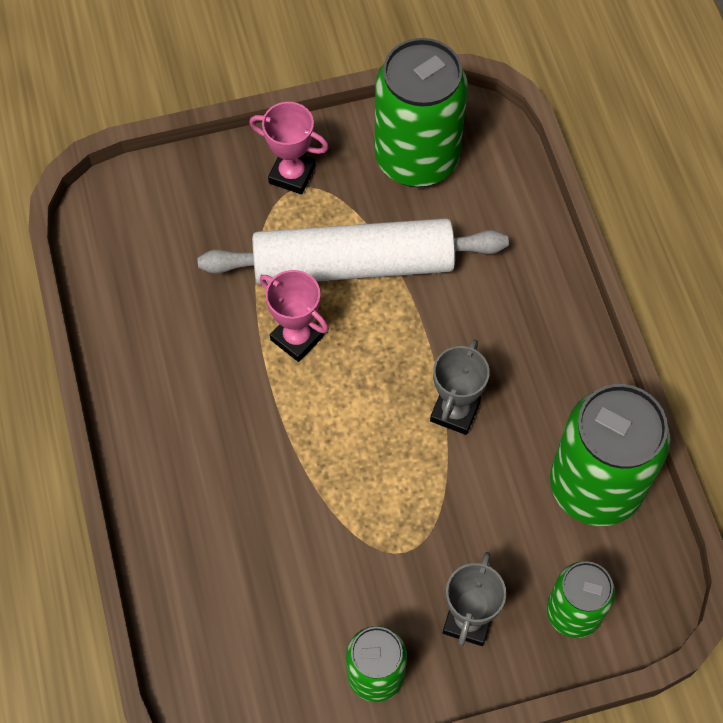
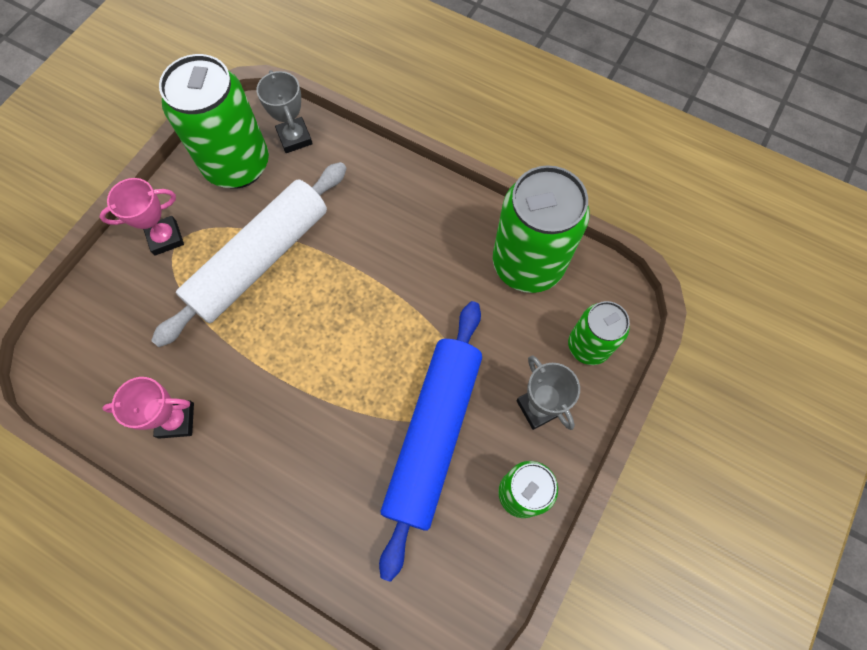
camera: 45 degrees left, 5 degrees up
pink trophy [260,270,329,362] -> pink trophy moved to [102,377,194,439]
grey trophy [430,339,490,435] -> grey trophy moved to [256,70,313,153]
none -> blue rolling pin [379,301,482,582]

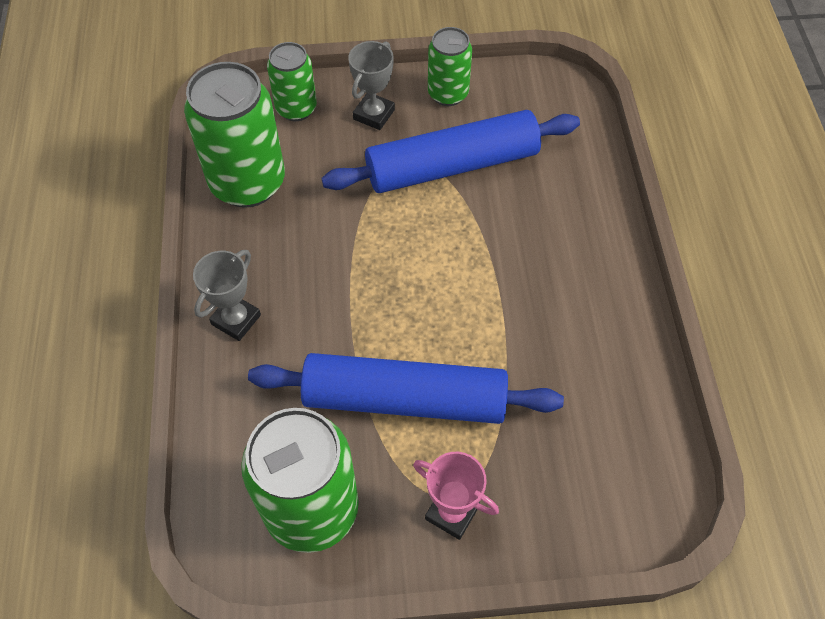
camera: 125 degrees left, 10 degrees down
pink trophy [102,377,194,439] -> none
white rolling pin [151,162,347,347] -> blue rolling pin [248,353,564,424]
grey trophy [256,70,313,153] -> grey trophy moved to [193,250,261,341]

